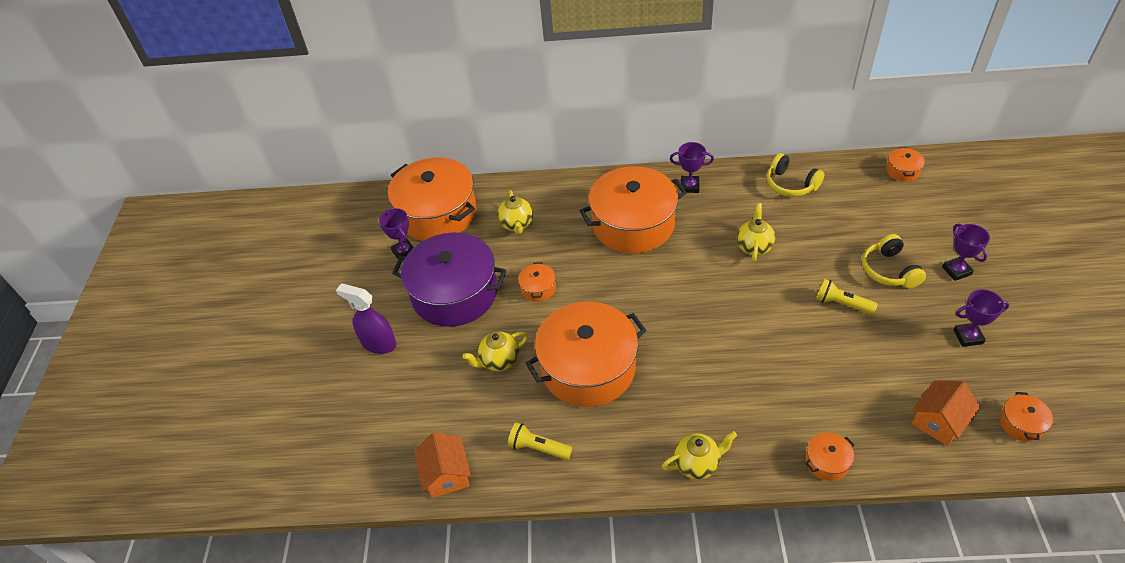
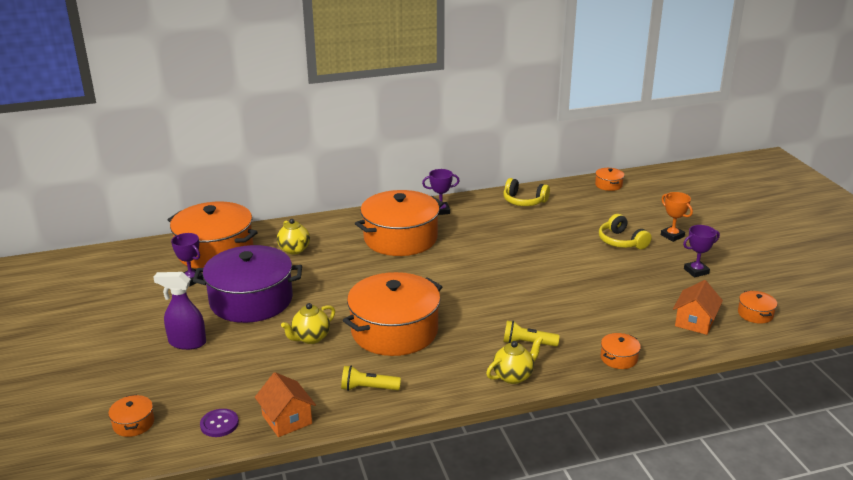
camera: 20 degrees left, 20 degrees down
orange pot [518,262,556,302] -> orange pot moved to [108,394,154,437]
yellow teapot [737,203,775,261] -> none
yellow flashlight [816,279,877,314] -> yellow flashlight moved to [503,321,560,347]
purple trophy [942,224,990,281] -> orange trophy [661,192,693,242]
none -> purple button [200,409,239,437]

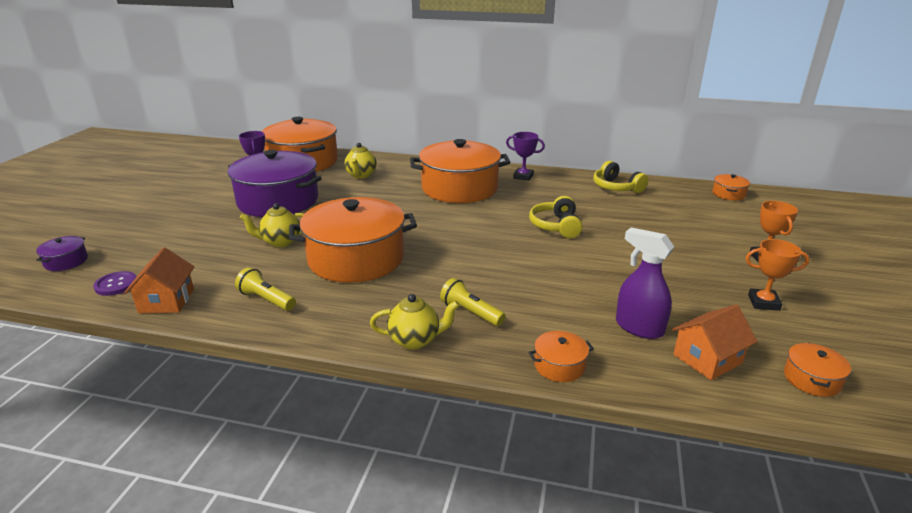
camera: 30 degrees right, 0 degrees up
orange pot [108,394,154,437] -> purple pot [36,236,88,271]
purple spray bottle [153,272,206,350] -> purple spray bottle moved to [616,227,674,339]
yellow headphones [599,214,652,249] -> yellow headphones moved to [529,196,583,238]
purple trophy [683,225,720,277] -> orange trophy [746,239,809,311]

